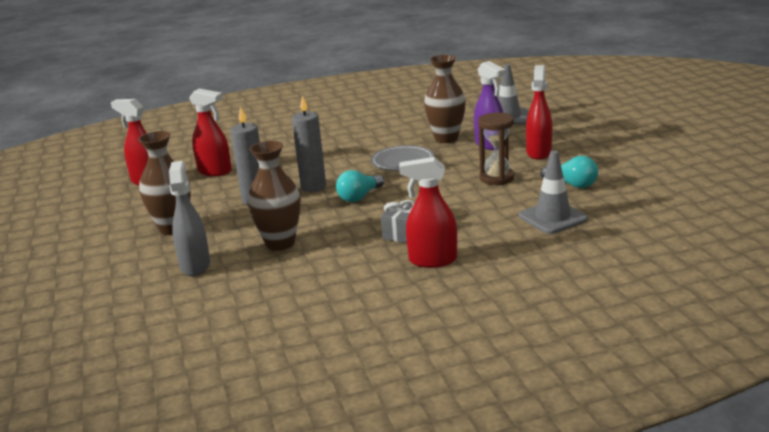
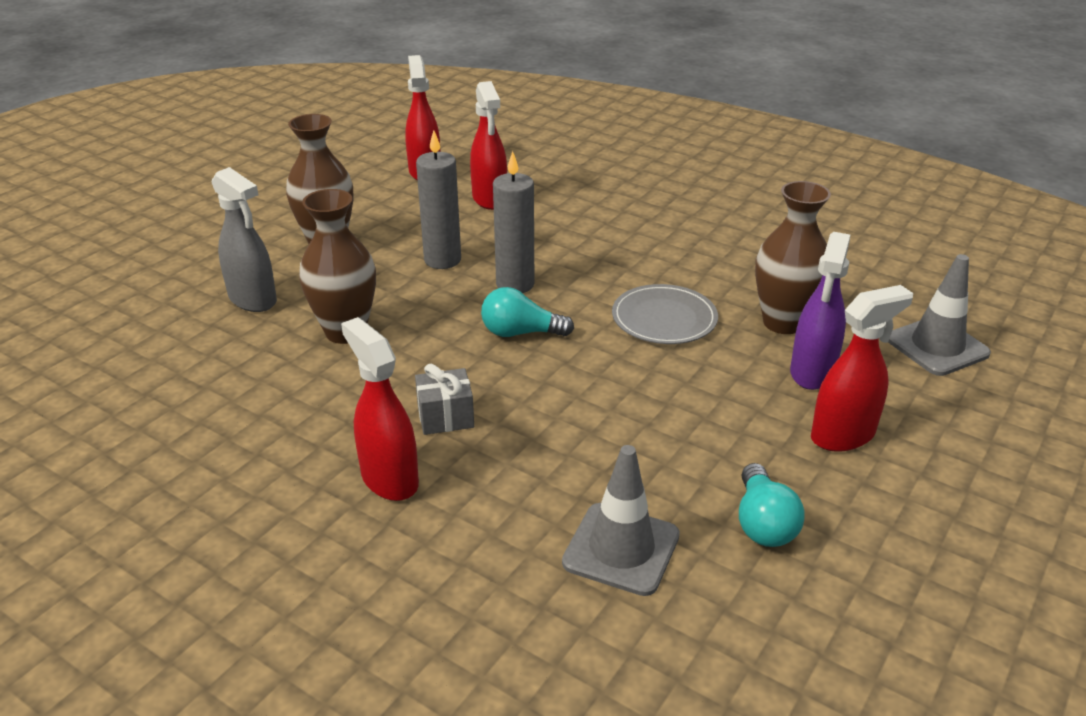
camera: 50 degrees right, 10 degrees up
grey spray bottle [169,161,210,276] -> grey spray bottle turned 90 degrees clockwise [212,167,277,312]
brown hourglass [478,113,514,185] -> none

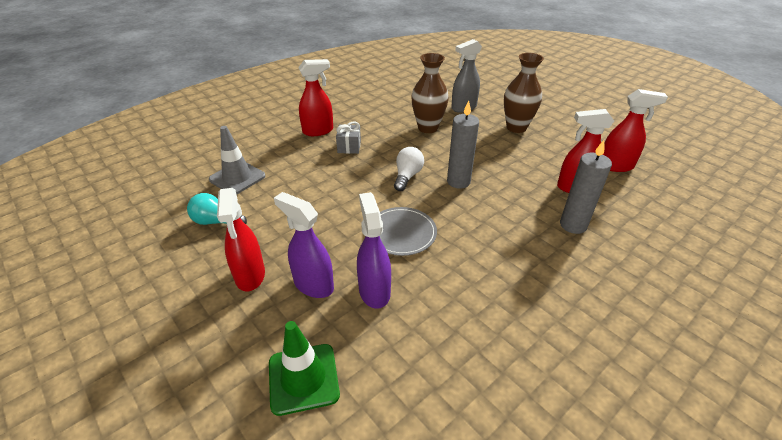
camera: 105 degrees right, 5 degrees up
grey candle [416,130,461,269] -> grey candle moved to [560,140,612,234]
turquoise light bulb [481,287,574,337] -> white light bulb [394,147,424,191]
brown vase [755,181,831,334] -> purple spray bottle [357,192,391,309]
grey traffic cone [888,254,991,376] -> green traffic cone [269,321,340,416]

